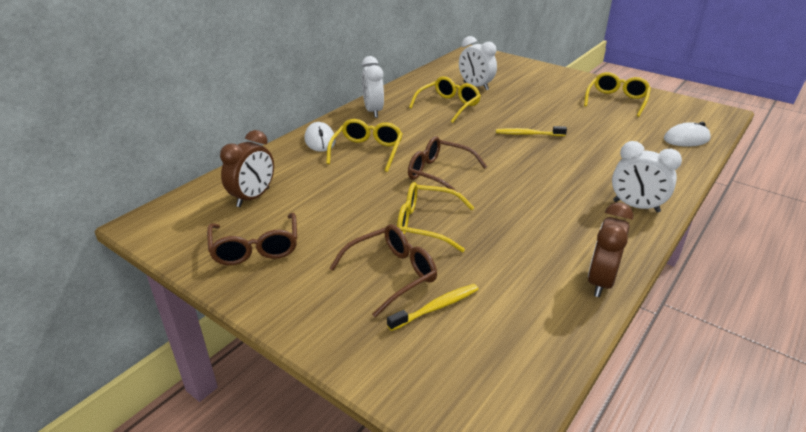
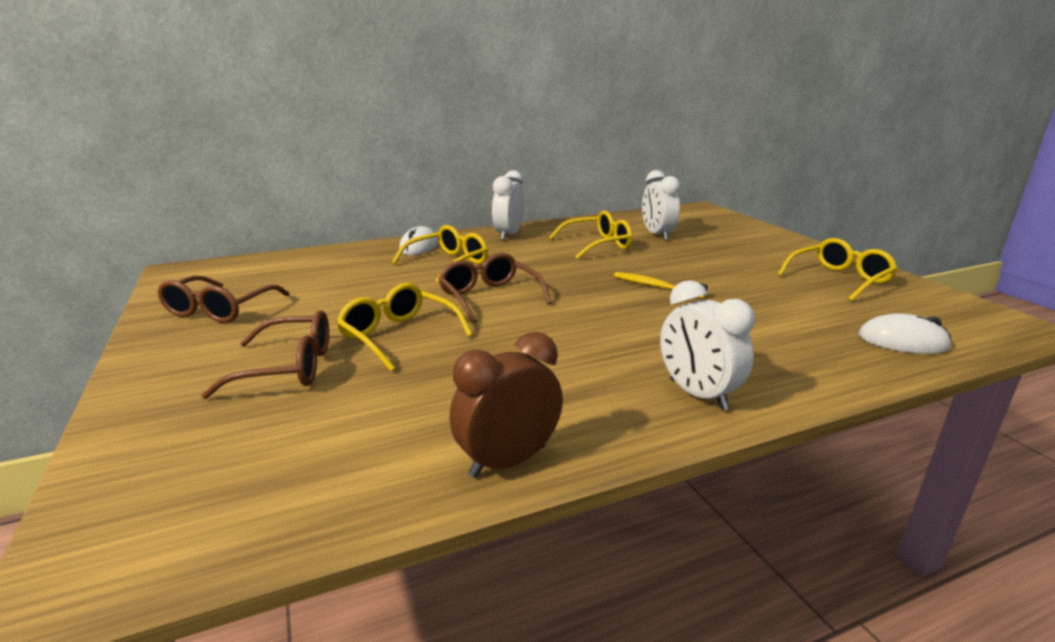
camera: 30 degrees right, 10 degrees down
brown clock [220,130,274,207] -> none
yellow toothbrush [387,284,479,331] -> none

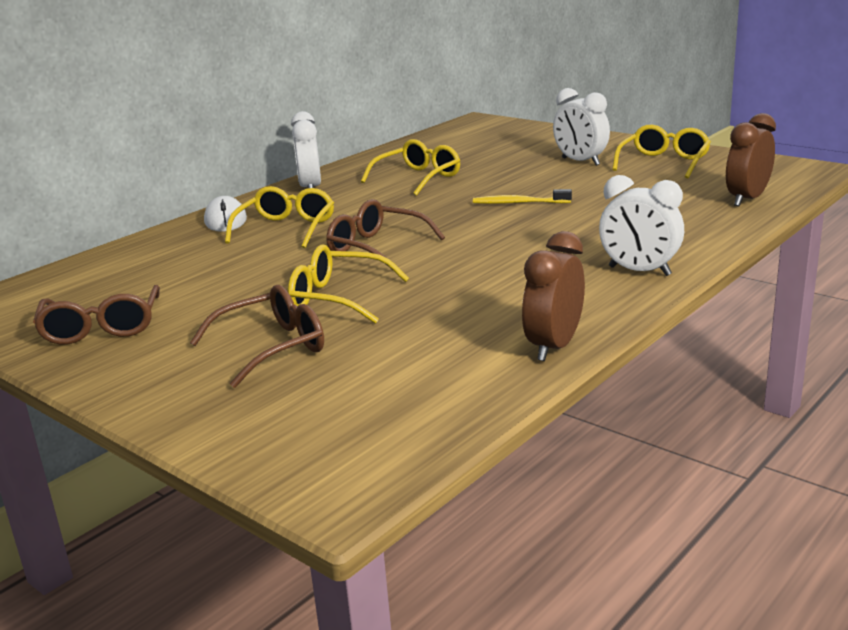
camera: 25 degrees left, 0 degrees up
white clock [642,170,681,240] -> white clock moved to [553,88,610,166]
white mouse [859,313,952,354] -> brown clock [726,113,776,206]

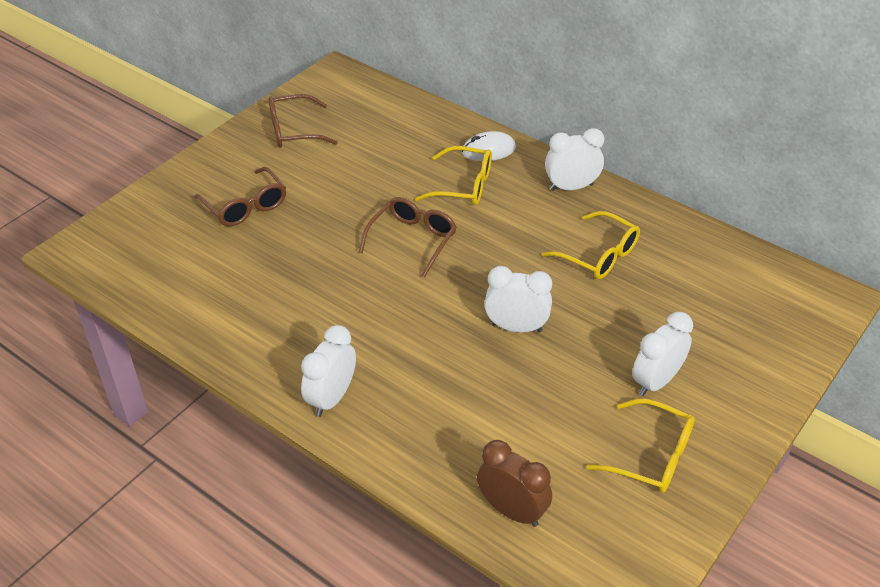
camera: 85 degrees right, 20 degrees up
yellow glasses [288,245,409,324] -> none
yellow toothbrush [473,189,572,204] -> white clock [484,266,552,333]
brown clock [522,231,585,361] -> none

